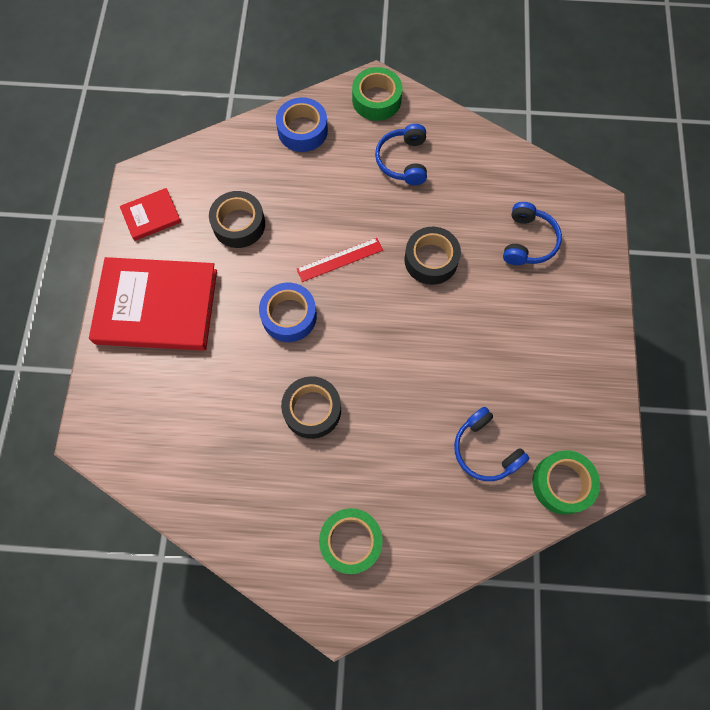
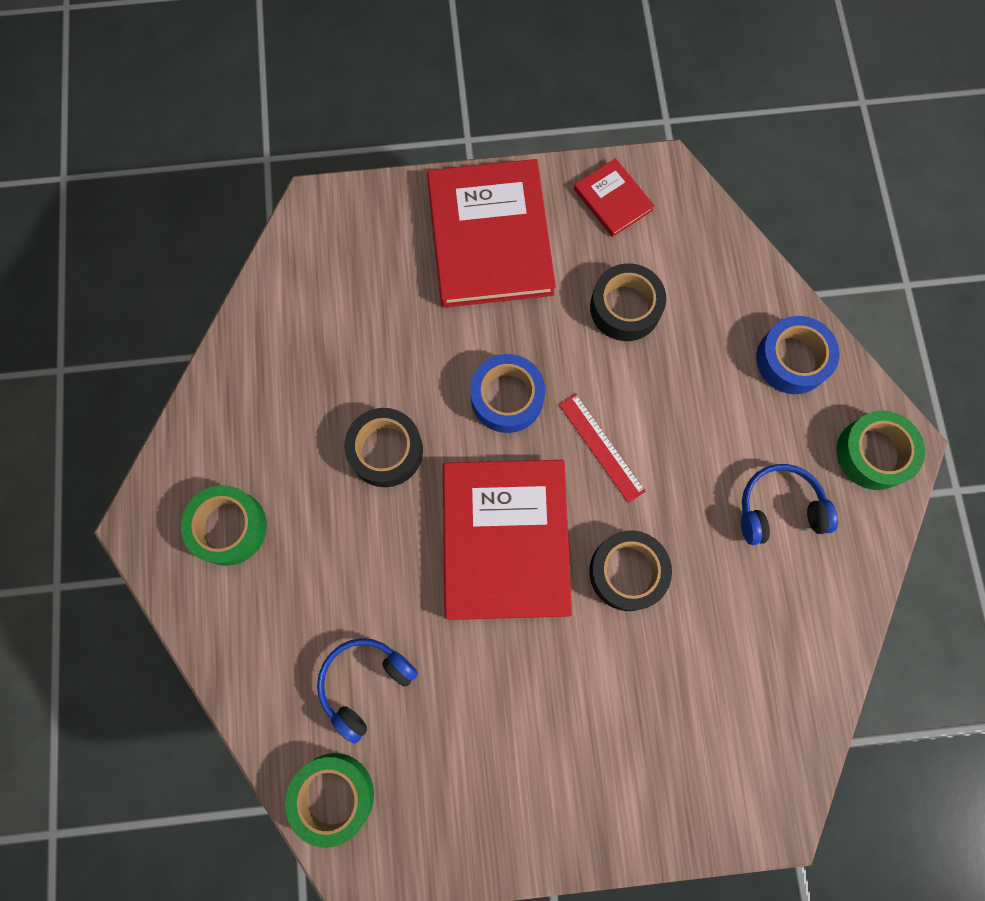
camera: 80 degrees right, 5 degrees up
blue headphones [503,202,562,265] -> none
none -> red book [443,460,572,620]

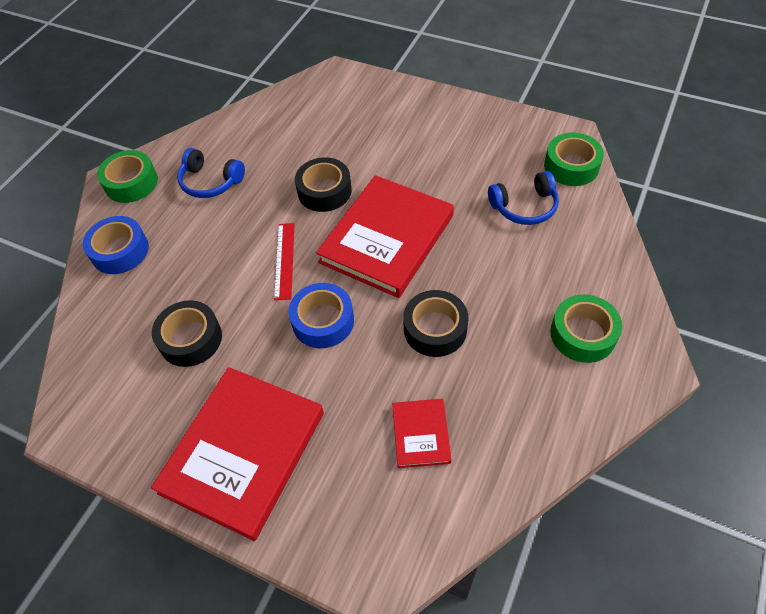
camera: 145 degrees left, 20 degrees down
red book [574,158,655,237] -> red book moved to [392,399,452,468]

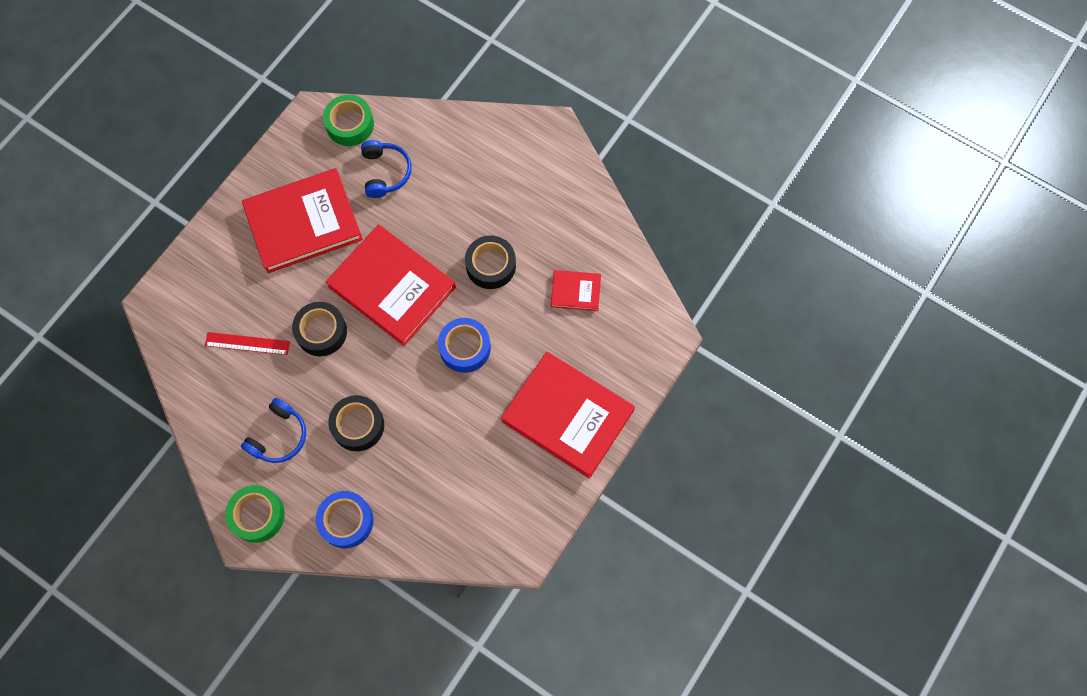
camera: 85 degrees left, 15 degrees up
black tape [152,300,222,367] -> black tape moved to [328,395,384,451]
red ruler [274,223,295,300] -> red ruler moved to [205,332,290,355]
green tape [550,294,622,363] -> none
none -> red book [242,168,363,273]

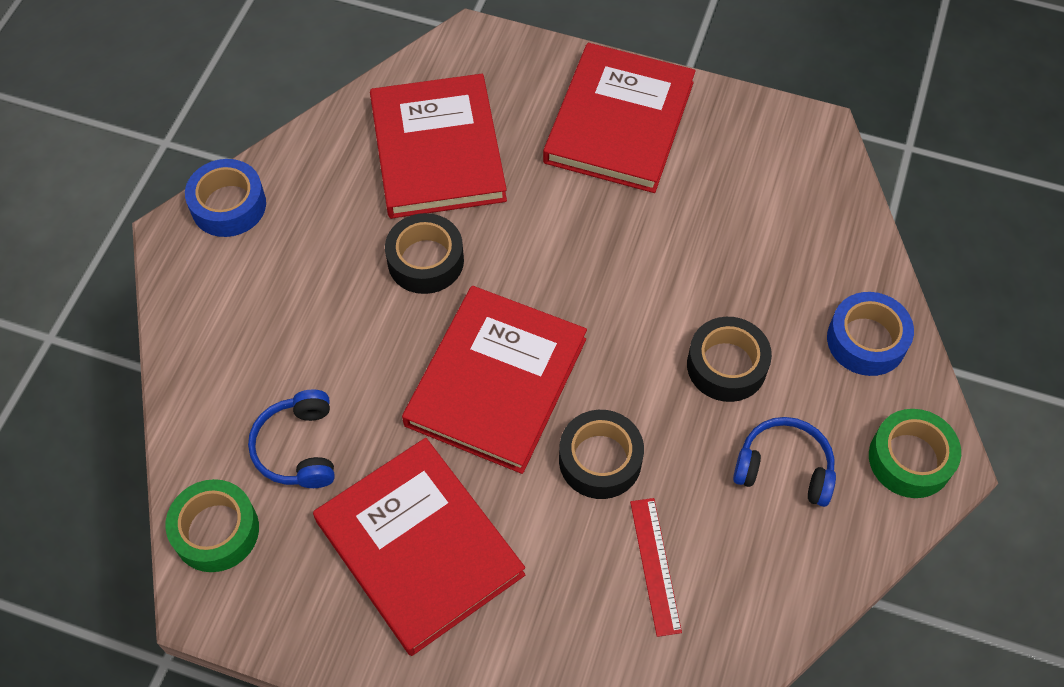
camera: 105 degrees left, 10 degrees down
blue headphones [361,140,412,198] -> blue headphones turned 75 degrees counterclockwise [248,389,335,488]
blue tape [438,318,491,373] -> blue tape moved to [185,159,266,237]
red book [551,270,601,311] -> red book [370,74,507,219], size x2.13

